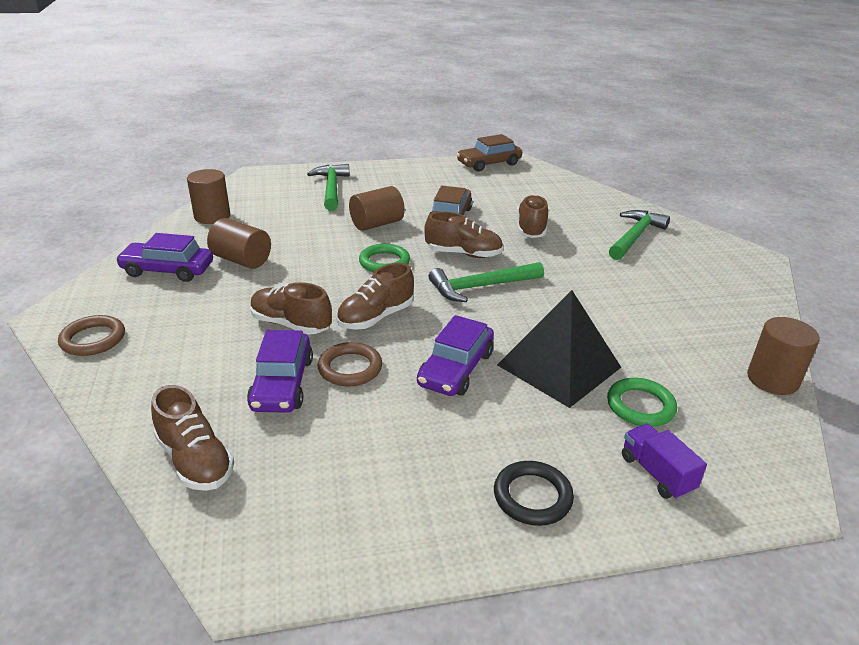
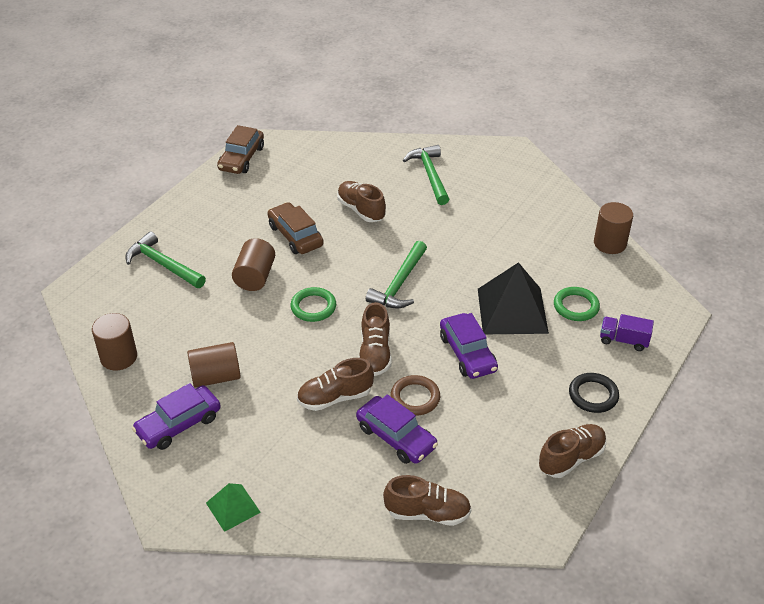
camera: 45 degrees left, 10 degrees up
brown ring [58,315,125,356] -> green pyramid [206,483,261,532]
brown shoe [424,212,503,258] -> brown shoe moved to [539,424,606,478]

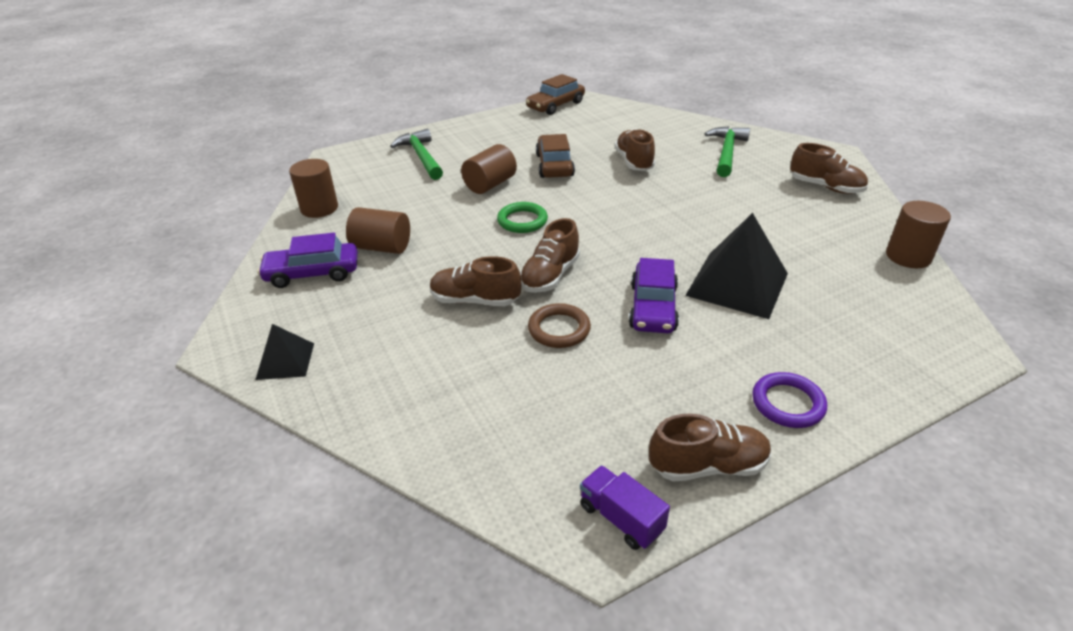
camera: 30 degrees right, 5 degrees down
green pyramid [206,483,261,532] -> black pyramid [255,324,314,380]
purple car [356,395,438,464] -> none
green hammer [366,241,427,308] -> none
brown shoe [383,475,471,526] -> brown shoe moved to [790,143,868,194]
green ring [554,287,600,321] -> none
black ring [569,373,619,413] -> purple ring [752,372,827,428]
purple truck [600,314,654,351] -> purple truck moved to [580,465,670,550]

